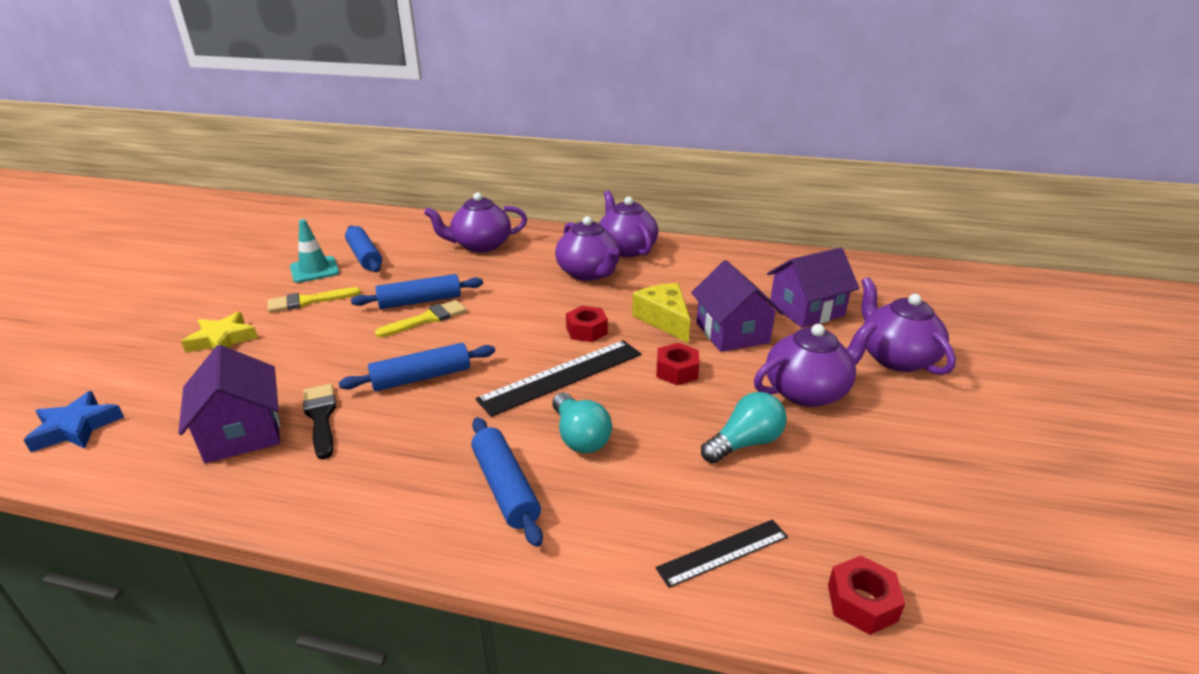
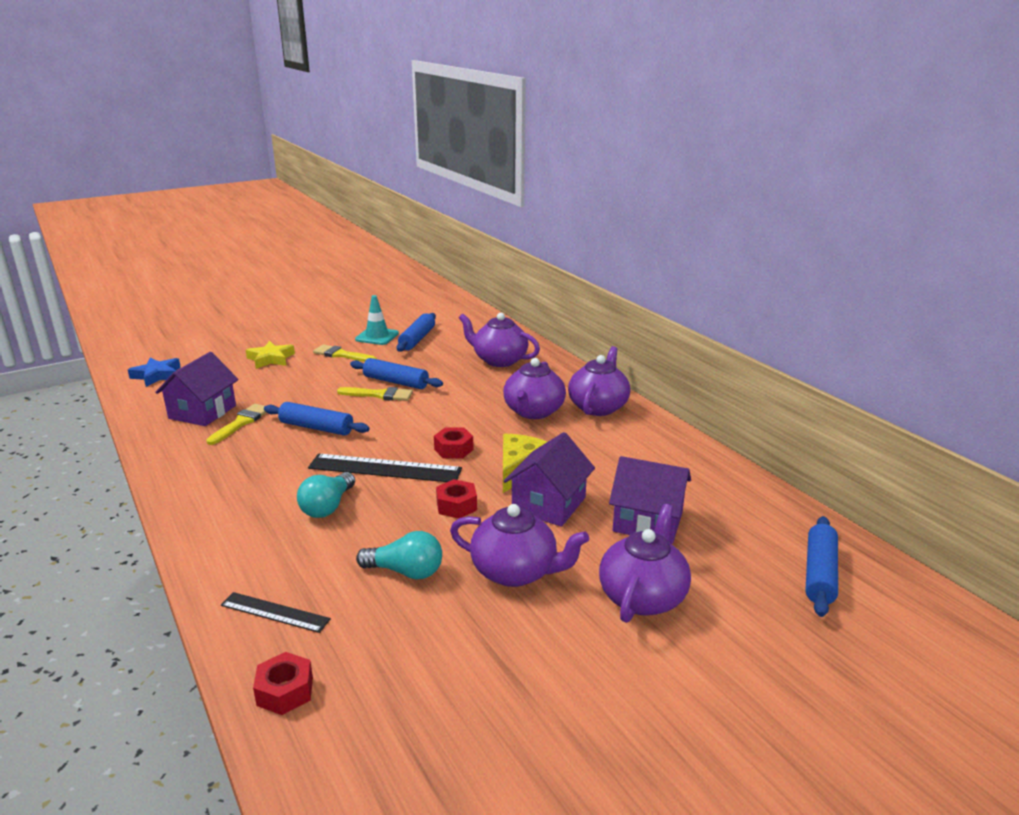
camera: 45 degrees right, 5 degrees down
black brush [303,384,336,460] -> yellow brush [206,404,267,445]
blue rolling pin [471,417,543,547] -> blue rolling pin moved to [805,516,838,617]

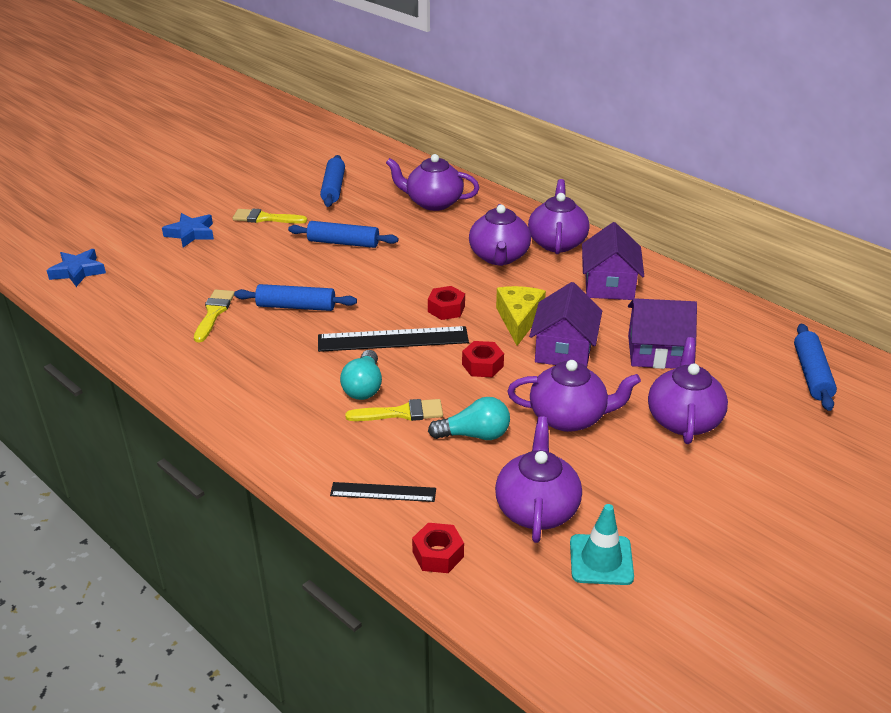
camera: 15 degrees left, 10 degrees up
purple house [155,352,239,426] -> purple house moved to [582,222,644,300]
yellow star [246,341,295,369] -> blue star [162,213,214,247]
yellow brush [337,387,413,401] -> yellow brush moved to [345,399,443,421]
turquoise traffic cone [355,295,399,345] -> turquoise traffic cone moved to [570,504,634,585]
none -> purple teapot [495,416,582,543]

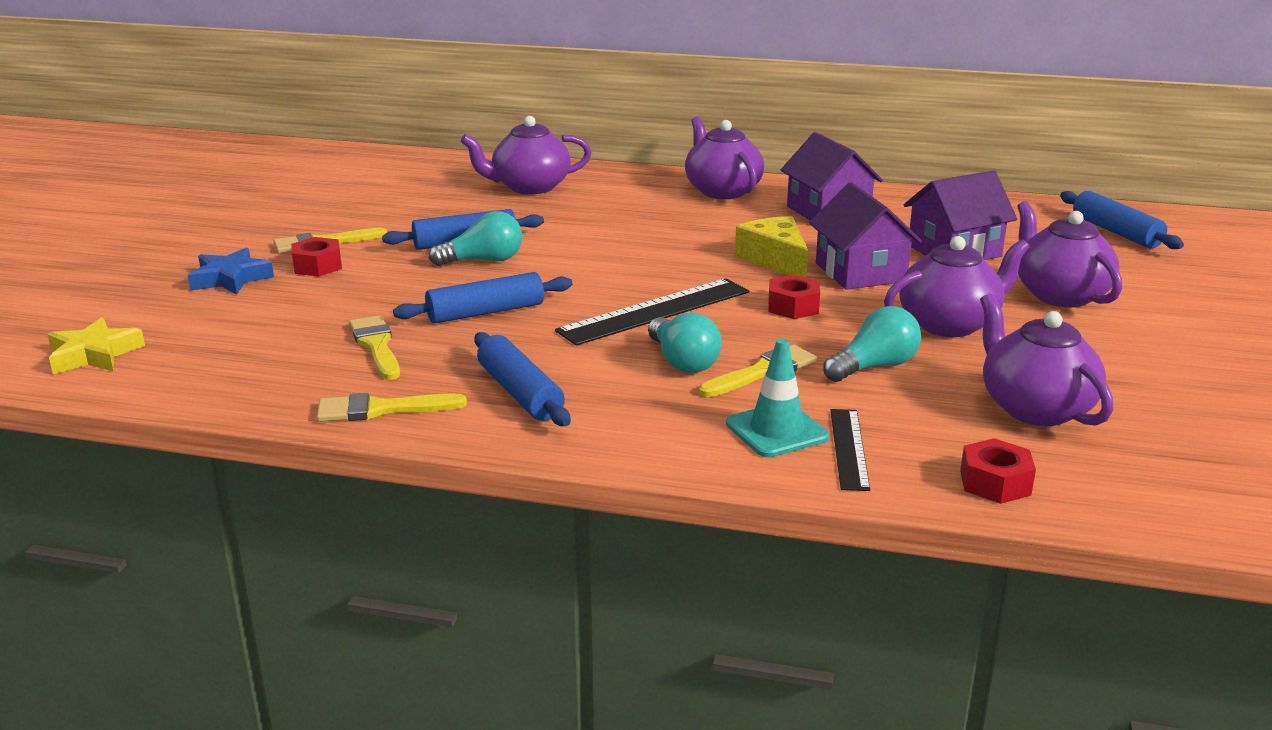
camera: 30 degrees left, 10 degrees down
blue star [46,249,106,287] -> yellow star [47,317,145,374]
blue rolling pin [320,155,345,207] -> blue rolling pin moved to [474,332,570,426]
black ruler [330,482,436,502] -> black ruler turned 60 degrees counterclockwise [830,409,870,491]
red nut [428,286,465,320] -> red nut moved to [291,237,342,276]
purple teapot [469,204,531,266] -> none
turquoise traffic cone [570,504,634,585] -> turquoise traffic cone moved to [726,339,829,457]
none -> yellow brush [317,393,467,422]
none -> turquoise light bulb [429,211,522,266]

